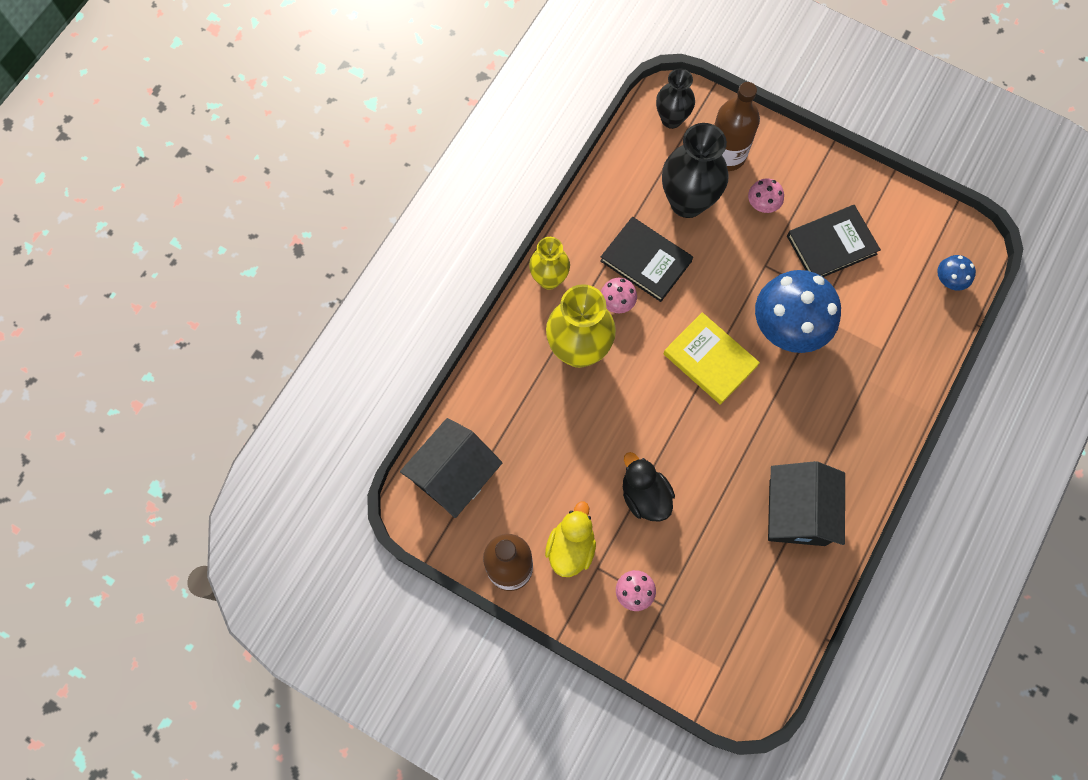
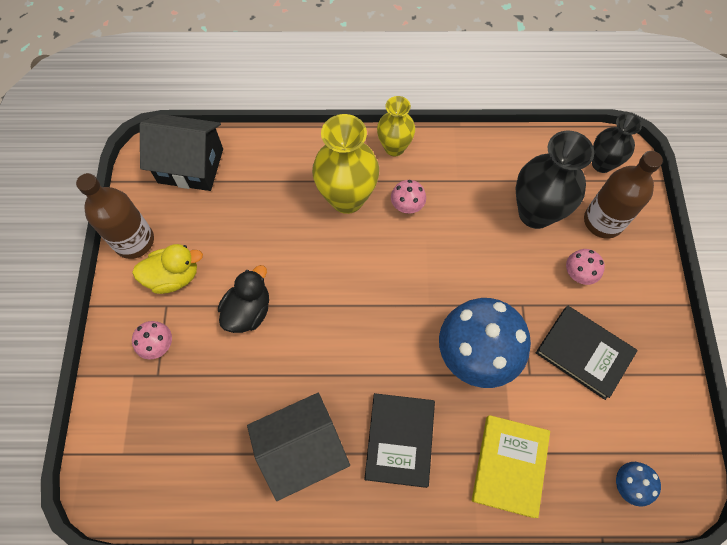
camera: 60 degrees right, 5 degrees down
black book [600,217,693,302] -> black book moved to [364,393,435,488]
yellow book [663,312,760,405] -> yellow book moved to [472,415,550,518]

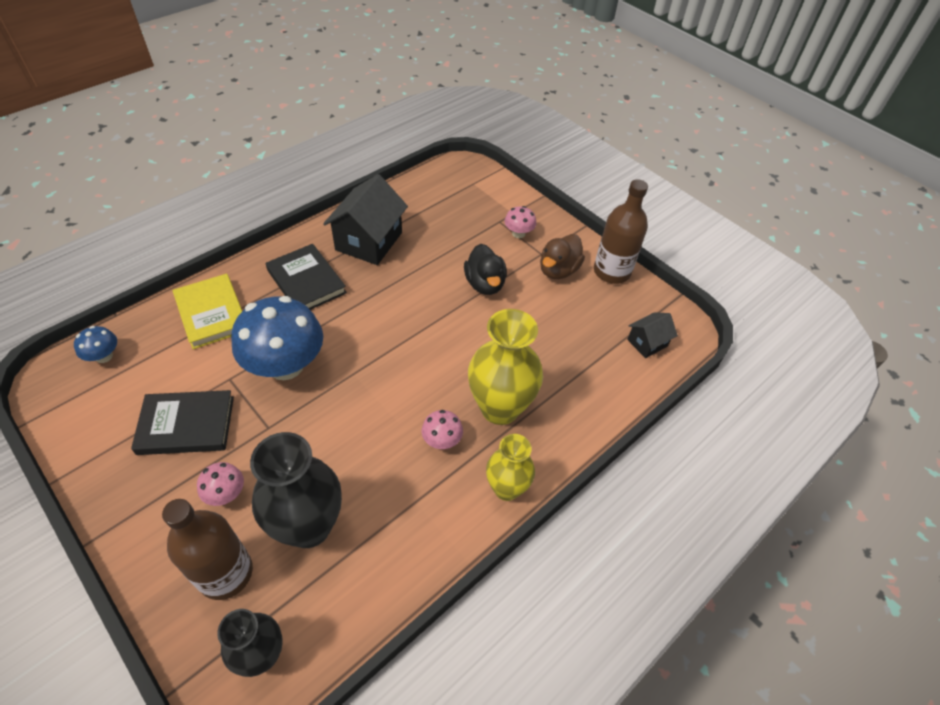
camera: 135 degrees right, 15 degrees down
yellow duck [132,244,203,294] -> brown duck [540,234,585,279]
black house [140,114,223,191] -> black house [627,312,678,358], size x0.52

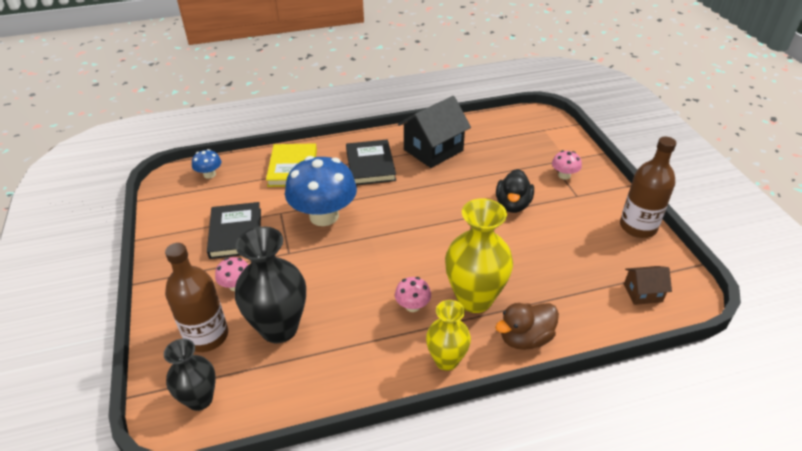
camera: 30 degrees right, 10 degrees down
black book [131,390,234,455] -> black book turned 60 degrees clockwise [207,202,261,259]
brown duck [540,234,585,279] -> brown duck moved to [495,303,559,350]
black house [627,312,678,358] -> brown house [624,266,672,305]

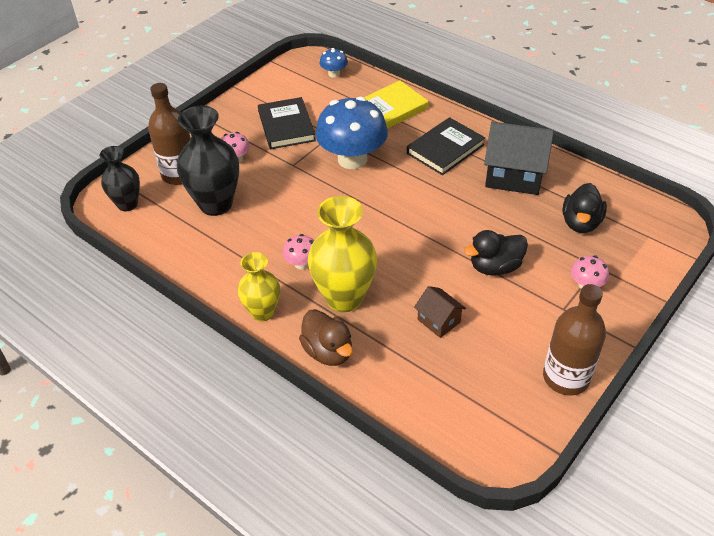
camera: 55 degrees right, 5 degrees up
black book [207,202,261,259] -> black book turned 60 degrees counterclockwise [258,97,316,149]
brown duck [495,303,559,350] -> brown duck turned 150 degrees counterclockwise [299,309,353,366]
brown house [624,266,672,305] -> brown house moved to [414,286,466,338]
none -> black duck [563,183,607,233]

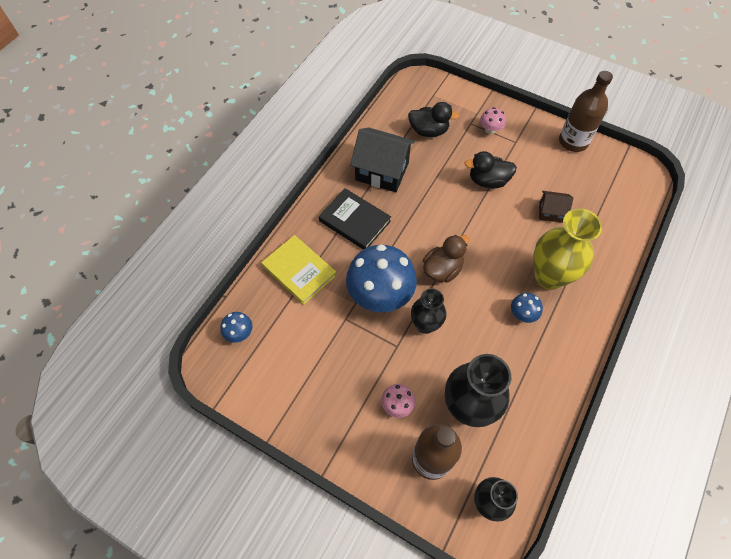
camera: 100 degrees left, 15 degrees up
yellow vase [237,252,280,322] -> none
black book [258,97,316,149] -> none
pink mushroom [283,234,314,270] -> blue mushroom [511,293,543,323]
brown duck [299,309,353,366] -> brown duck moved to [423,235,470,283]
brown house [414,286,466,338] -> brown house turned 60 degrees clockwise [539,191,573,223]
black duck [464,230,528,276] -> black duck turned 120 degrees clockwise [464,151,517,188]
black house [484,122,554,195] -> black house turned 75 degrees counterclockwise [350,127,415,192]
none -> black vase [411,288,447,334]

